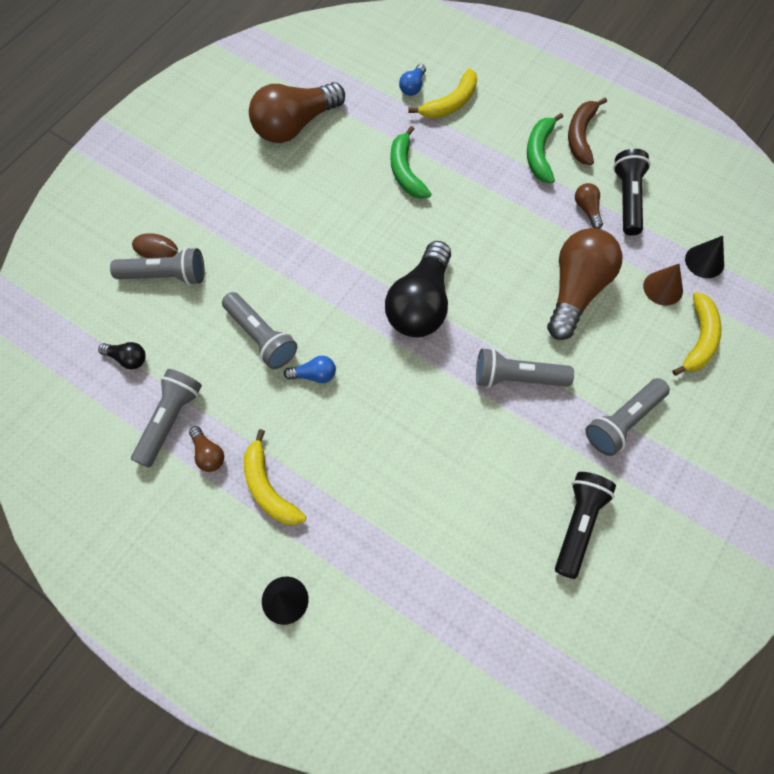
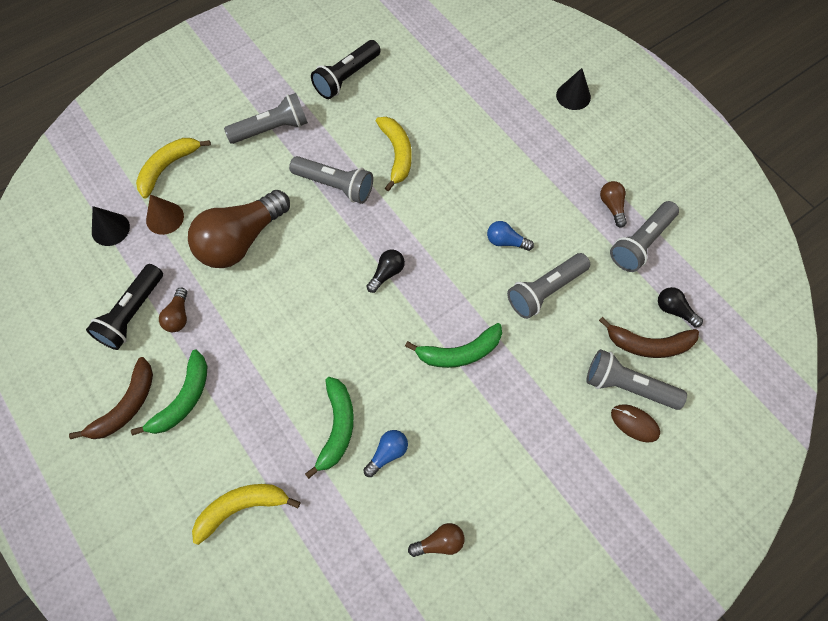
camera: 160 degrees left, 0 degrees up
grey flashlight [222,292,297,369] -> grey flashlight turned 105 degrees counterclockwise [507,253,590,319]
yellow banana [244,429,306,525] -> yellow banana moved to [376,117,412,191]
brown light bulb [249,82,345,143] -> brown light bulb [408,523,465,557], size x0.43
black light bulb [385,241,451,337] -> black light bulb [367,250,405,293], size x0.43
blue light bulb [399,64,426,96] -> blue light bulb moved to [363,430,408,477]
none -> green banana [405,323,502,368]
none -> brown banana [599,317,699,358]

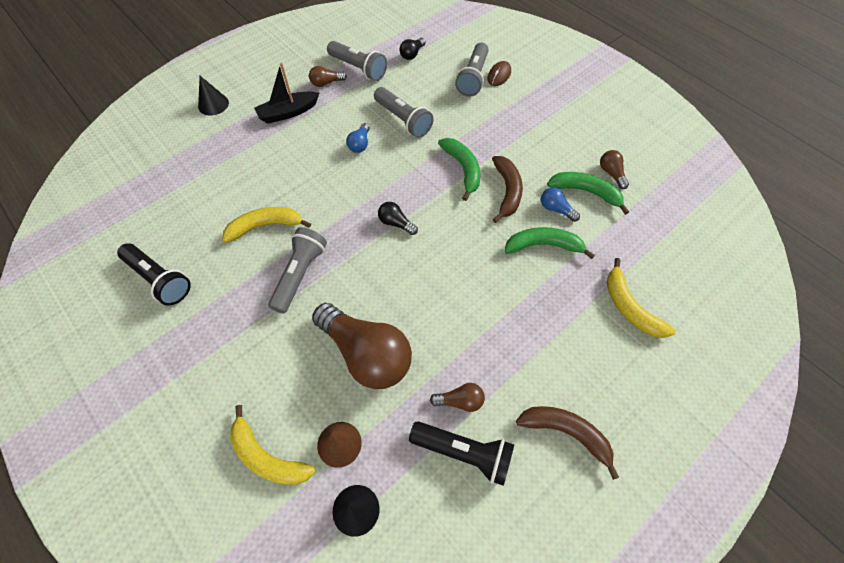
camera: 95 degrees left, 5 degrees down
green banana [131,350,208,436] -> green banana moved to [547,172,629,215]
grey flashlight [224,93,308,144] -> none
brown banana [599,317,699,358] -> brown banana moved to [492,156,523,223]
none -> black boat [254,63,319,124]

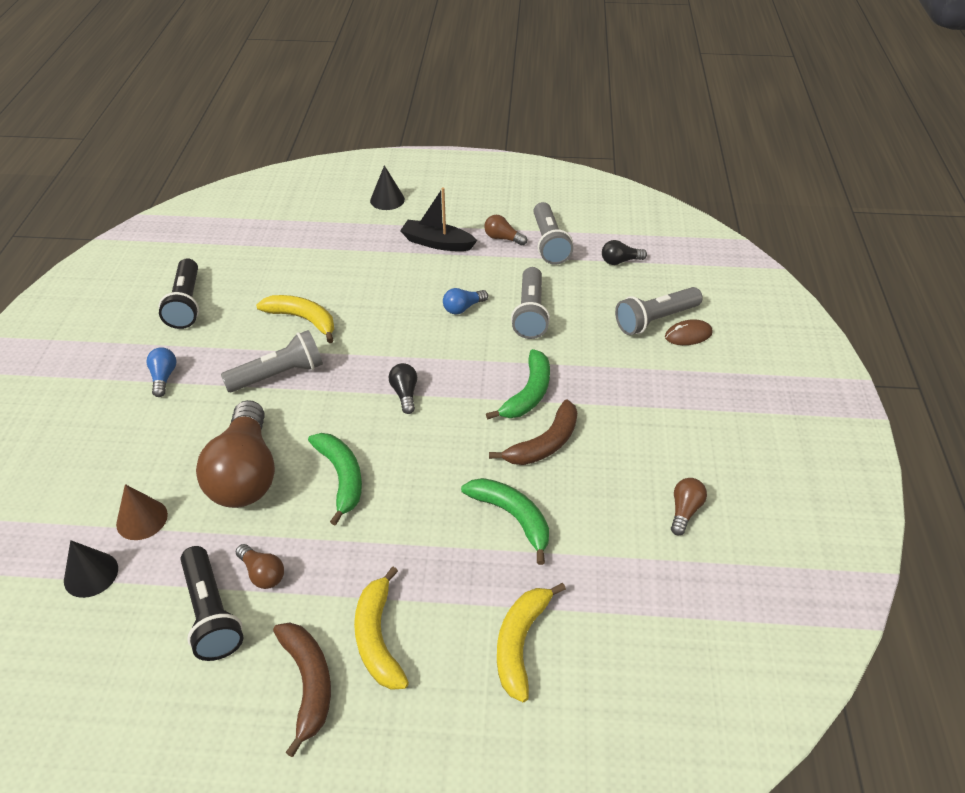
camera: 45 degrees right, 15 degrees down
yellow banana [230,405,315,485] -> yellow banana moved to [354,567,409,690]
blue light bulb [541,187,580,222] -> blue light bulb moved to [146,347,176,397]
green banana [547,172,629,215] -> green banana moved to [308,433,362,525]

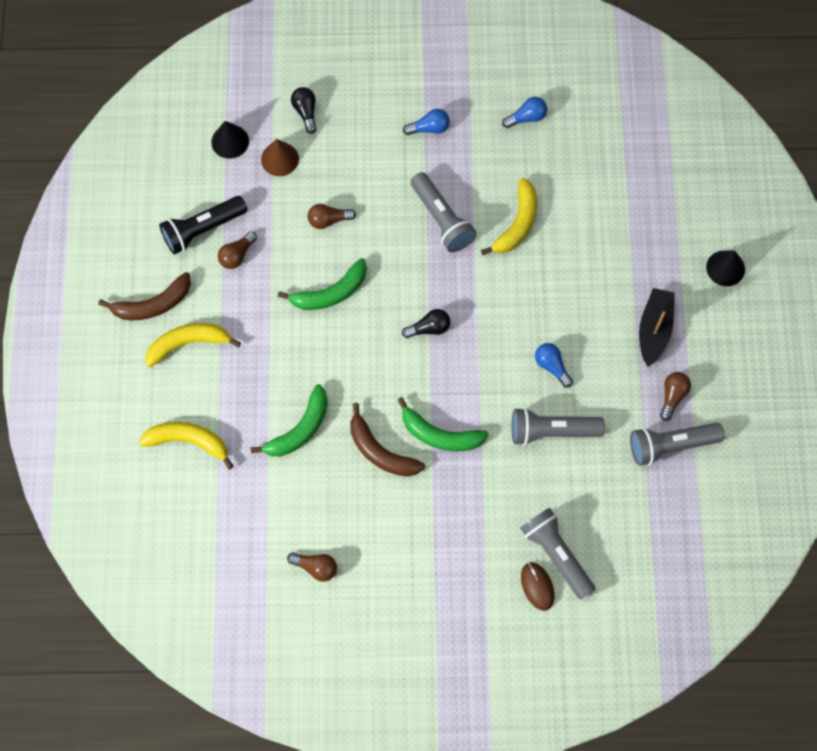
camera: 85 degrees right, 25 degrees up
black flashlight [159,258,199,329] -> blue light bulb [502,97,547,128]
brown light bulb [196,400,275,508] -> brown light bulb [308,204,356,229], size x0.43
black light bulb [602,240,647,265] -> black light bulb moved to [291,87,317,134]

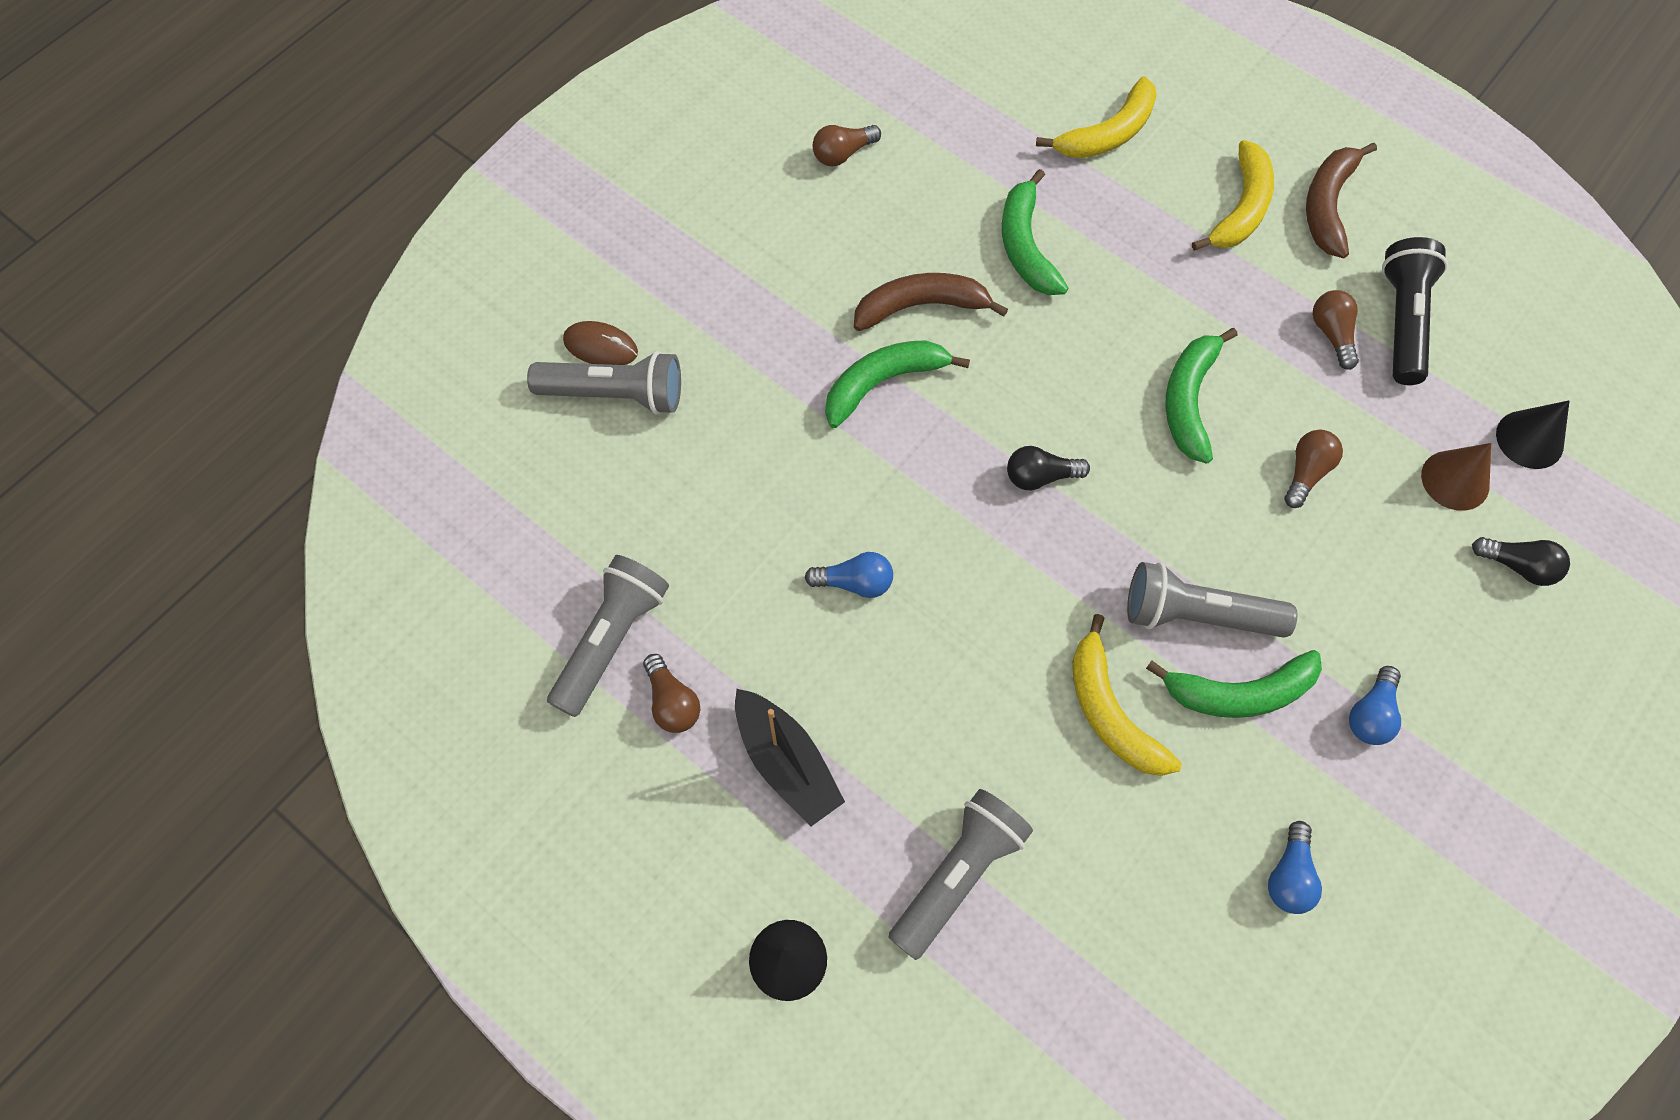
camera: 130 degrees right, 5 degrees down
black light bulb [402,309,450,338] -> black light bulb turned 60 degrees clockwise [1007,446,1090,490]
grey flashlight [512,407,605,446] -> grey flashlight moved to [888,789,1033,960]
none -> green banana [1146,650,1322,718]

